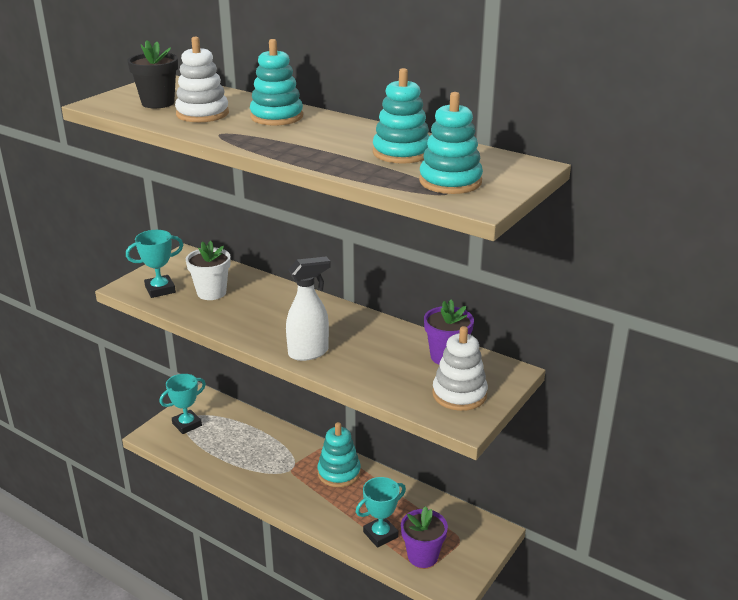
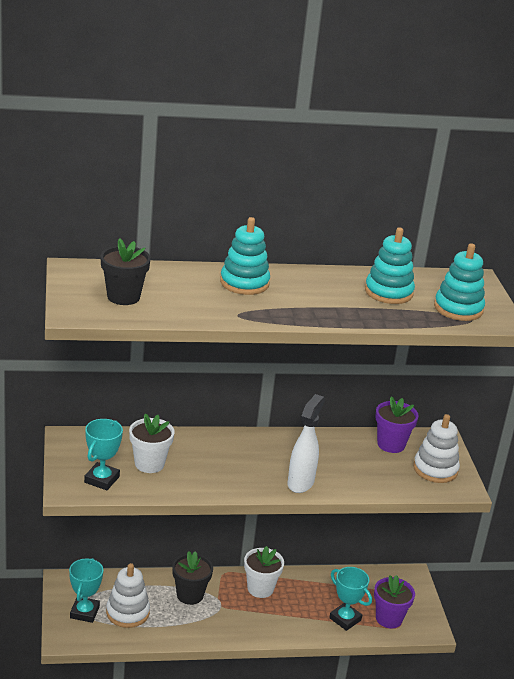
camera: 45 degrees left, 0 degrees up
white stacking toy [175,37,229,122] -> white stacking toy moved to [106,563,150,628]
turquoise stacking toy [317,422,361,487] -> white flower pot [244,546,284,598]
turquoise trophy [356,477,406,548] -> turquoise trophy turned 60 degrees counterclockwise [329,567,372,631]
none -> black flower pot [172,551,213,605]

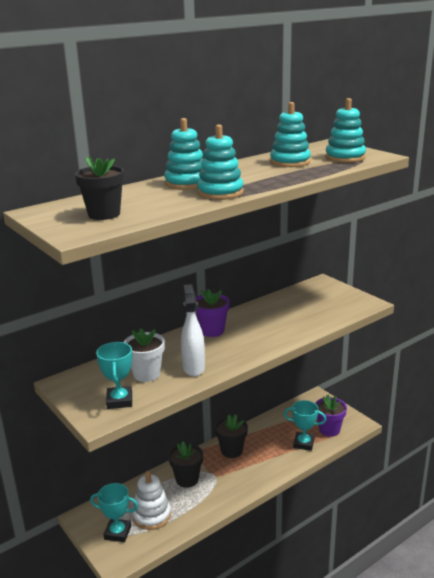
camera: 25 degrees left, 5 degrees down
turquoise trophy [69,558,103,623] -> turquoise trophy turned 60 degrees counterclockwise [90,483,139,542]
white flower pot [244,546,284,598] -> black flower pot [215,414,248,458]
white spray bottle [288,394,325,493] -> white spray bottle moved to [181,284,205,376]
purple flower pot [375,396,419,453] -> purple flower pot moved to [195,289,230,337]
white stacking toy [413,414,460,483] -> none
none -> turquoise stacking toy [197,125,244,200]

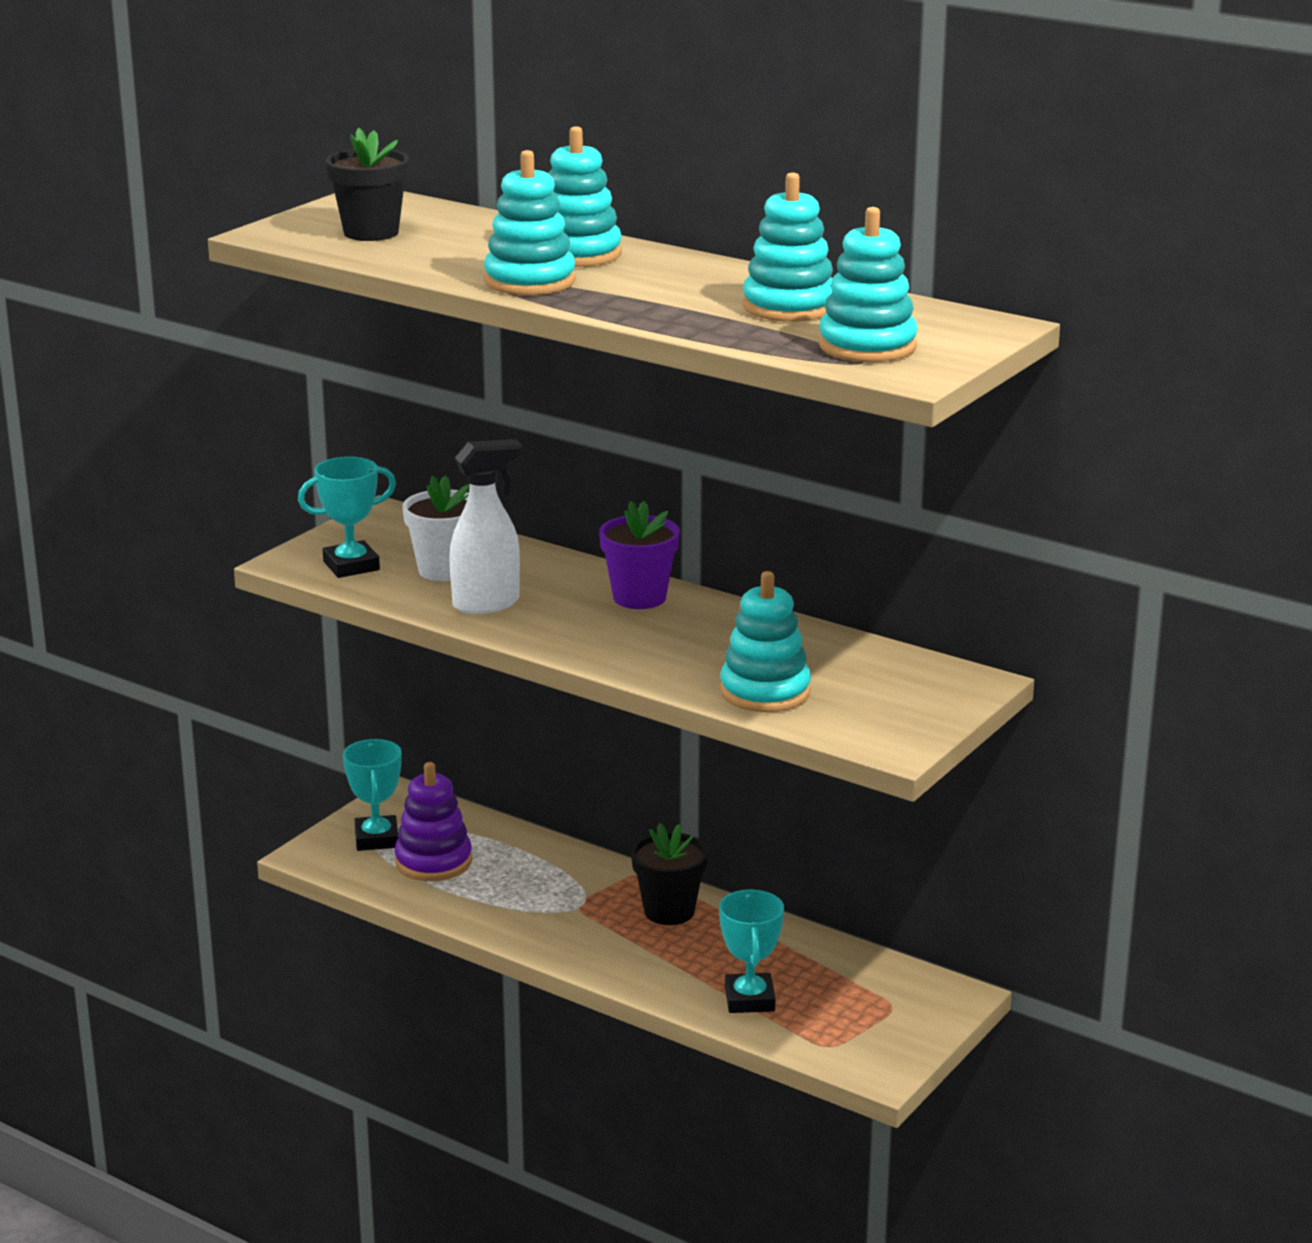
camera: 70 degrees right, 0 degrees up
white stacking toy [132,471,171,530] -> purple stacking toy [394,762,472,881]
black flower pot [168,441,203,488] -> none
purple flower pot [315,394,347,437] -> none
none -> turquoise stacking toy [720,571,811,712]

